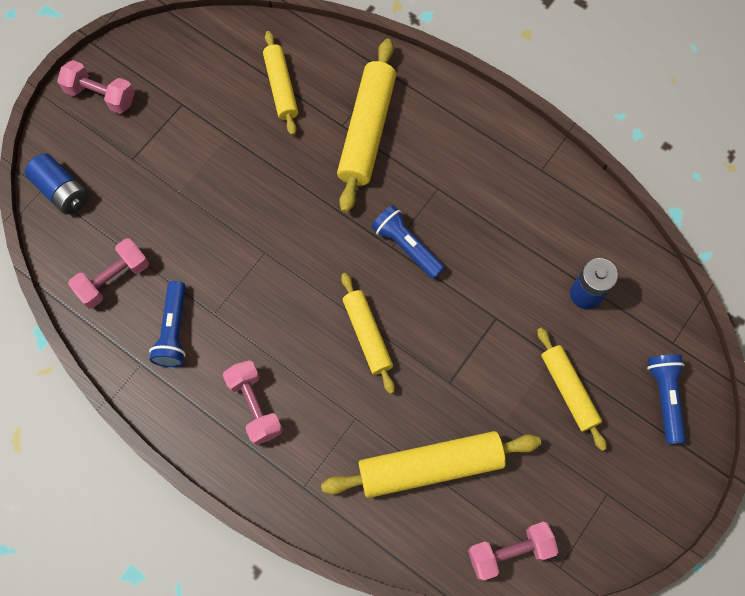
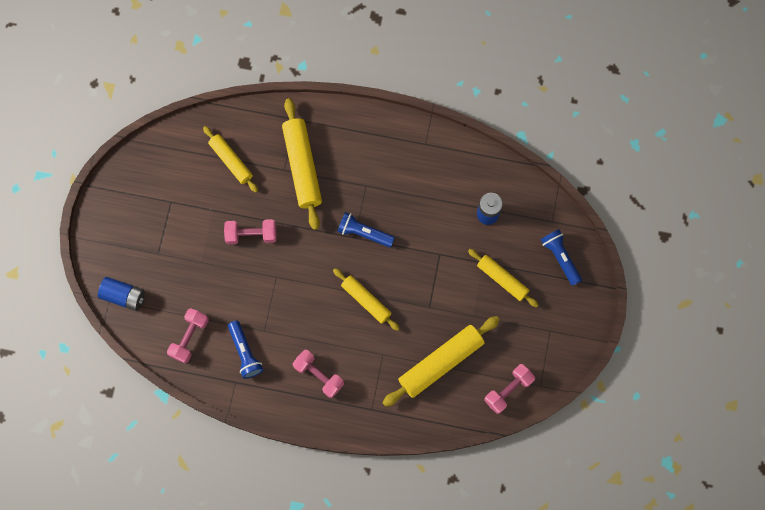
camera: 25 degrees left, 5 degrees up
pink dumbbell [57,60,135,114] -> pink dumbbell moved to [224,219,277,244]

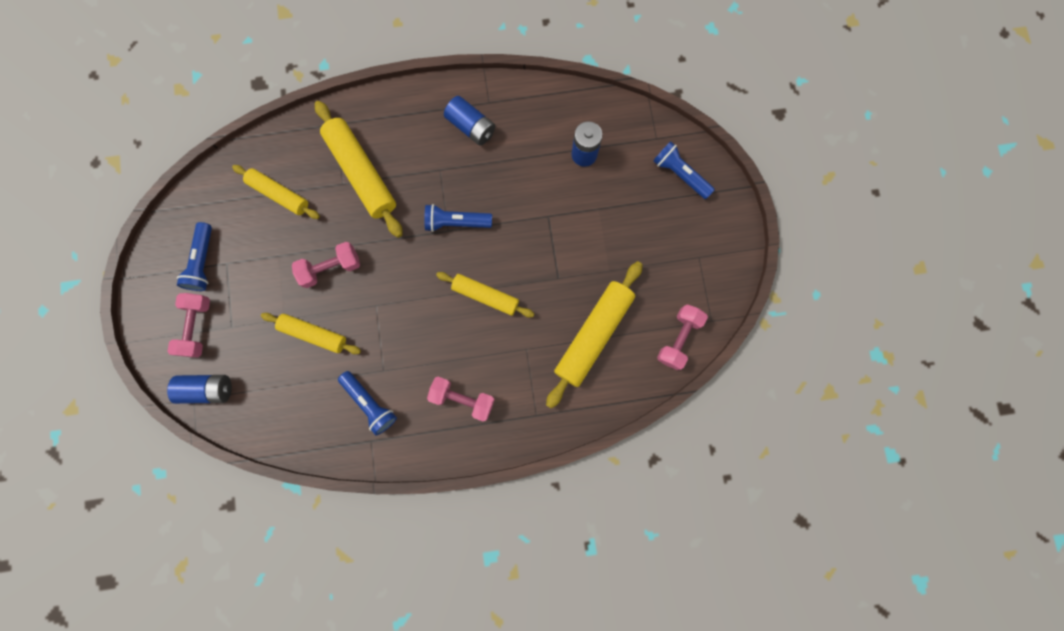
camera: 20 degrees left, 5 degrees up
pink dumbbell [167,308,209,364] -> pink dumbbell moved to [167,293,210,357]
yellow rolling pin [468,249,538,307] -> yellow rolling pin moved to [261,313,361,354]
none -> blue flashlight [177,222,212,291]
none -> blue battery [444,96,495,146]

